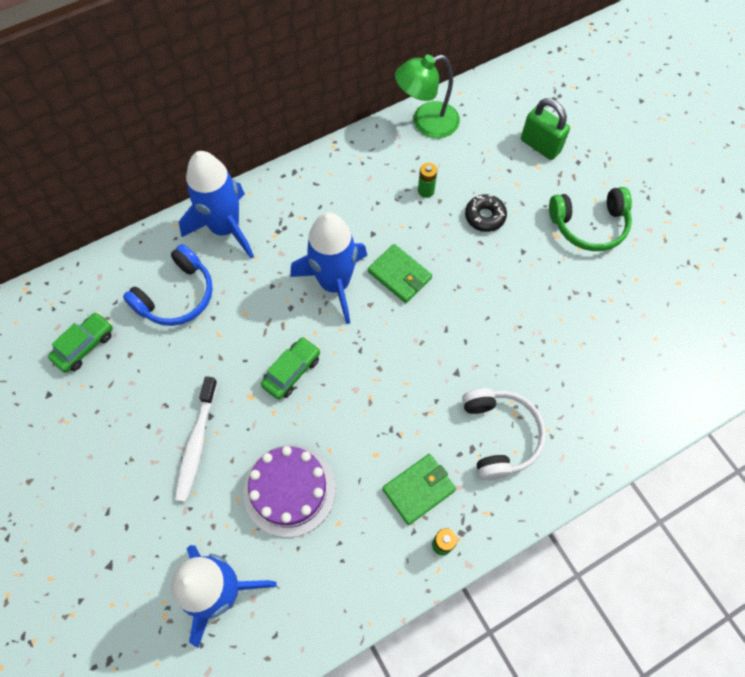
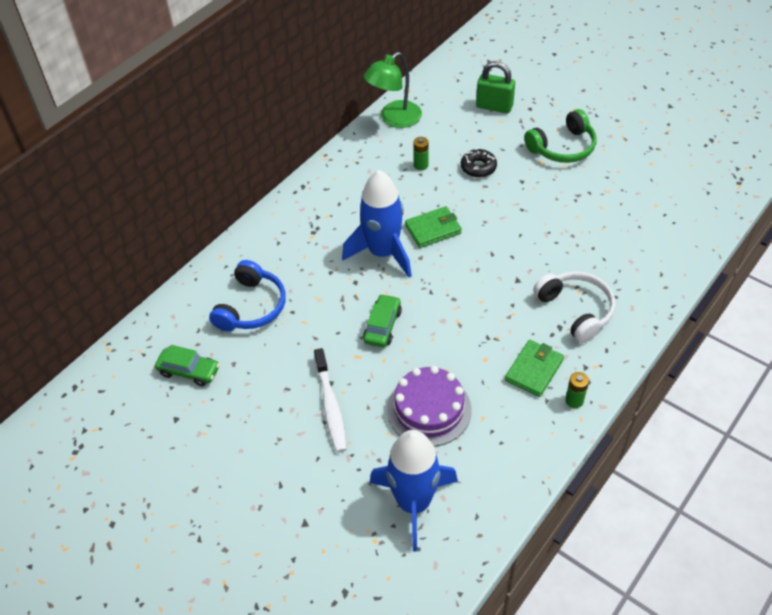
camera: 20 degrees left, 15 degrees down
green car [48,312,113,372] -> green car turned 90 degrees clockwise [155,345,220,386]
blue rocket [179,151,254,258] -> none
green wallet [368,244,432,303] -> green wallet turned 45 degrees counterclockwise [405,206,462,248]

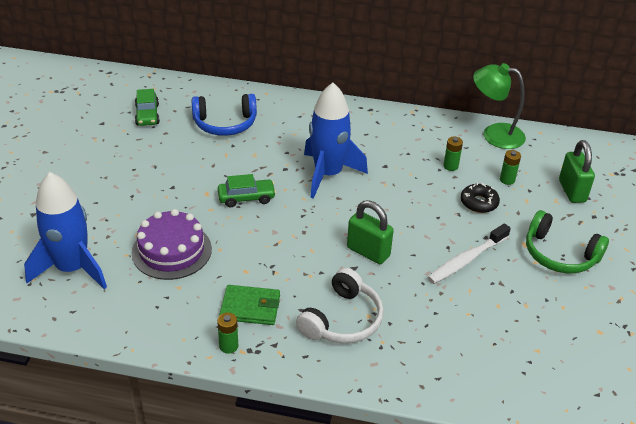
camera: 60 degrees right, 10 degrees down
white toothbrush [314,348,347,453] -> white toothbrush moved to [427,223,511,284]
green wallet [405,206,462,248] -> none
none -> green padlock [347,200,394,264]
none -> green battery [500,150,521,185]

